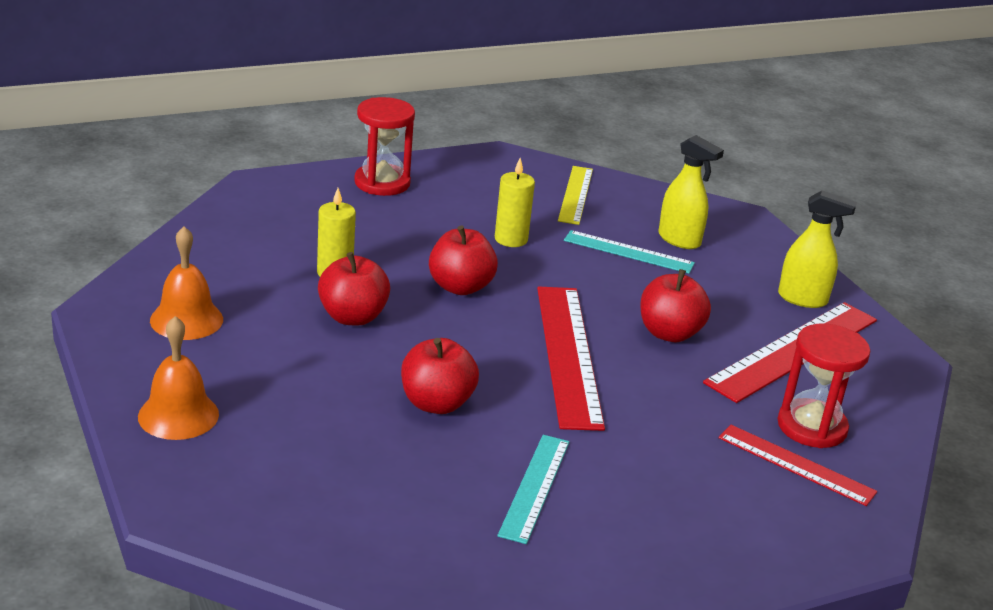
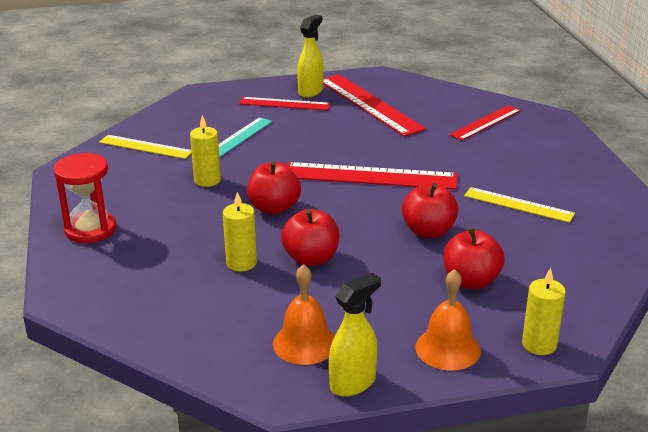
camera: 75 degrees left, 0 degrees up
turquoise ruler [497,435,569,544] -> yellow ruler [464,187,575,223]
red apple [641,269,711,342] -> red apple moved to [443,227,504,289]
yellow spray bottle [658,135,724,249] -> yellow spray bottle moved to [329,273,381,397]
red hourglass [777,323,870,448] -> none
none -> red ruler [239,97,331,110]
none -> yellow candle [522,268,566,355]

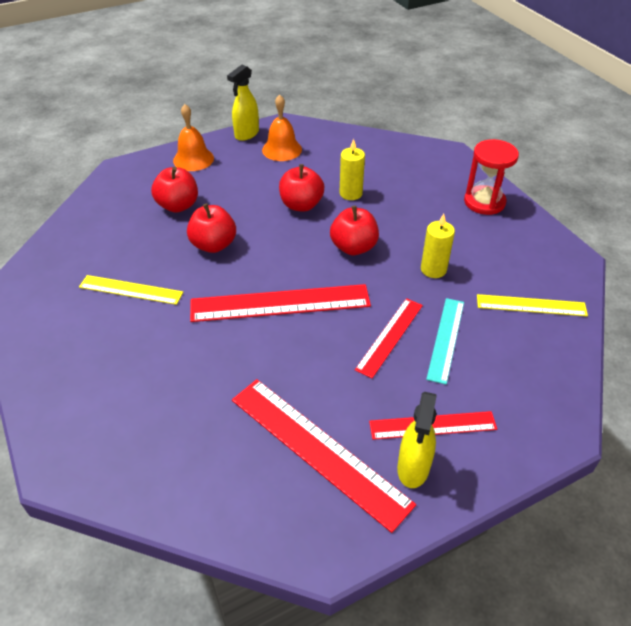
camera: 165 degrees right, 15 degrees up
red ruler [449,105,521,140] -> red ruler moved to [355,298,423,378]
yellow candle [522,268,566,355] -> none

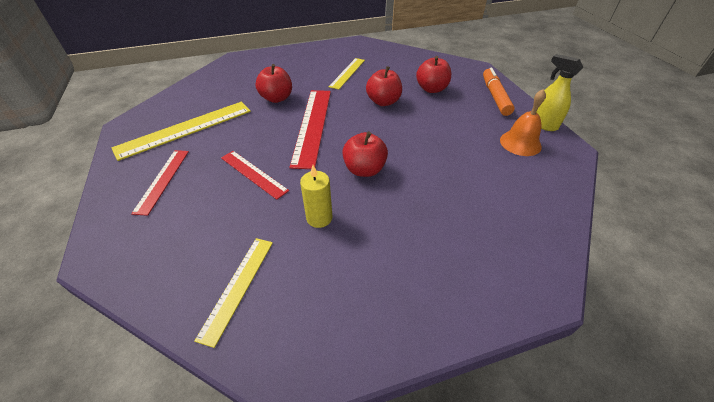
camera: 100 degrees right, 0 degrees up
orange bell [173,104,214,171] -> orange marker [483,68,515,116]
red ruler [232,379,416,533] -> yellow ruler [111,102,251,161]
red apple [279,164,324,212] -> red apple moved to [255,64,292,103]
yellow candle [340,139,365,200] -> none
yellow spray bottle [397,392,437,488] -> none
turquoise ruler [426,298,464,385] -> none
red hourglass [464,139,519,215] -> none

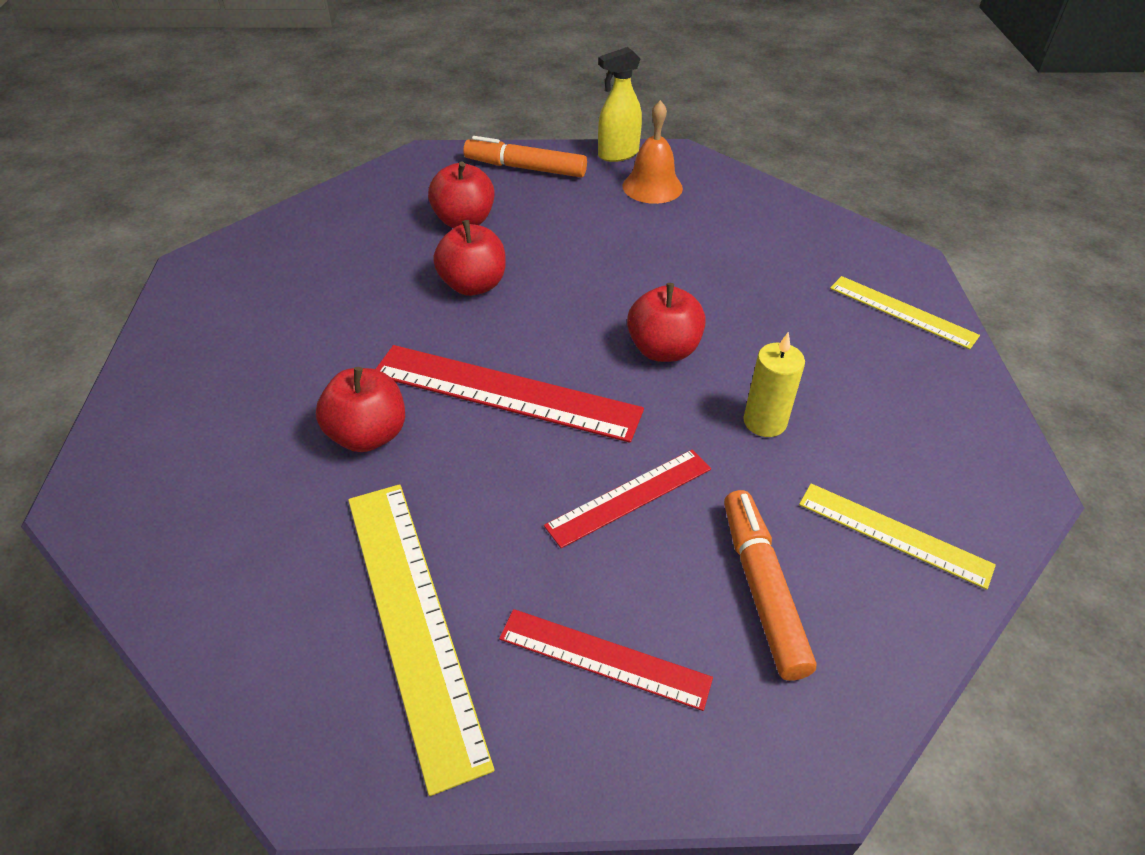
camera: 75 degrees left, 0 degrees up
yellow ruler [329,58,365,90] -> yellow ruler moved to [830,276,980,349]
none -> orange marker [724,490,816,681]

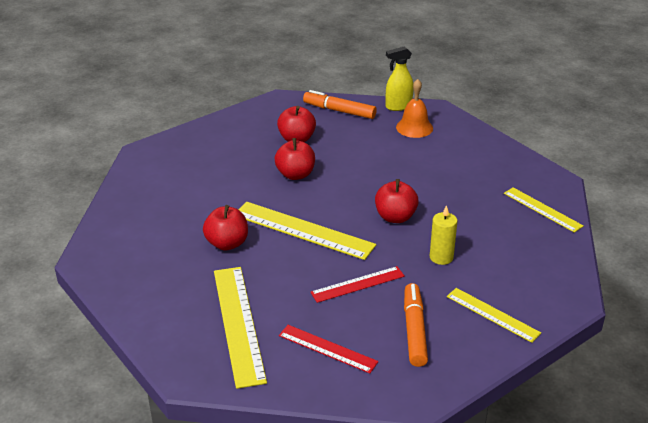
camera: 10 degrees right, 10 degrees down
red ruler [376,345,644,443] -> yellow ruler [238,202,376,260]

